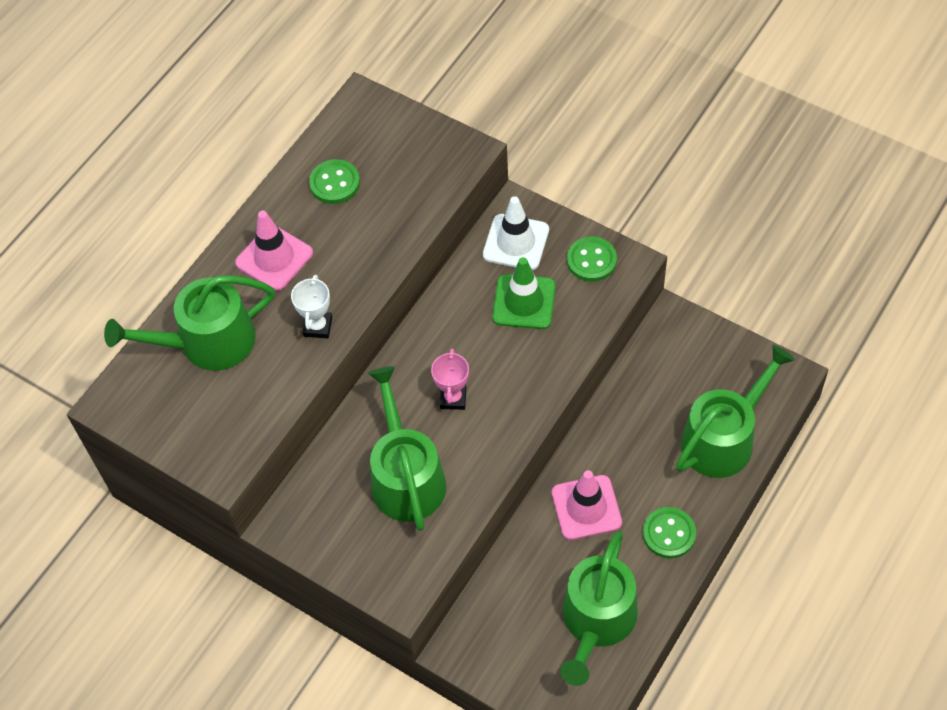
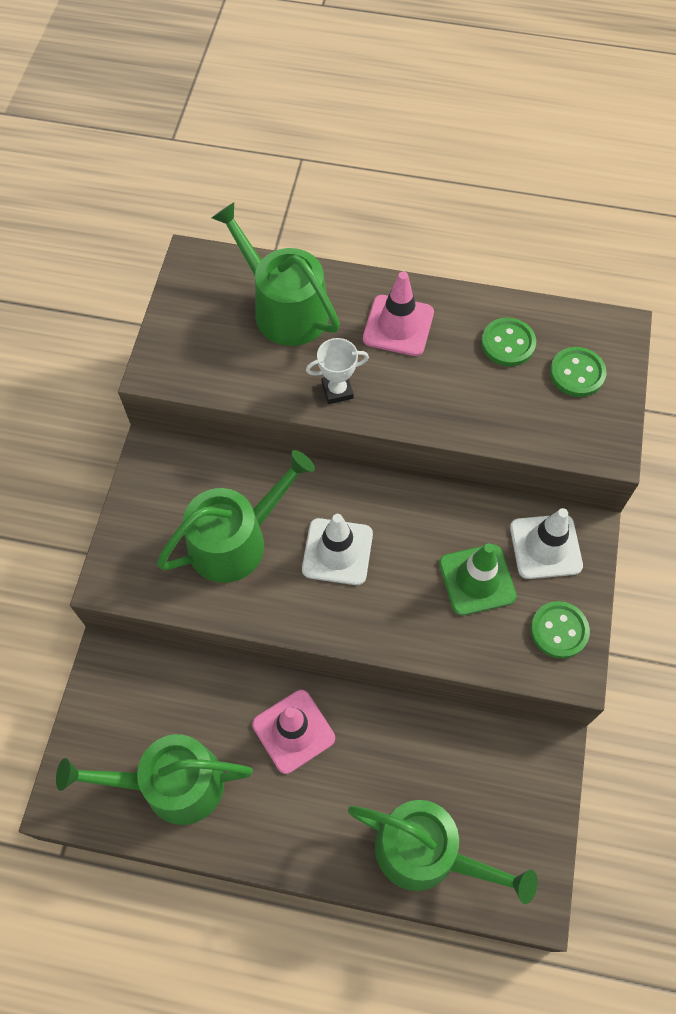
camera: 65 degrees right, 5 degrees up
pink trophy [431,348,469,410] -> white traffic cone [302,514,373,585]
green button [643,507,696,558] -> green button moved to [550,347,607,397]

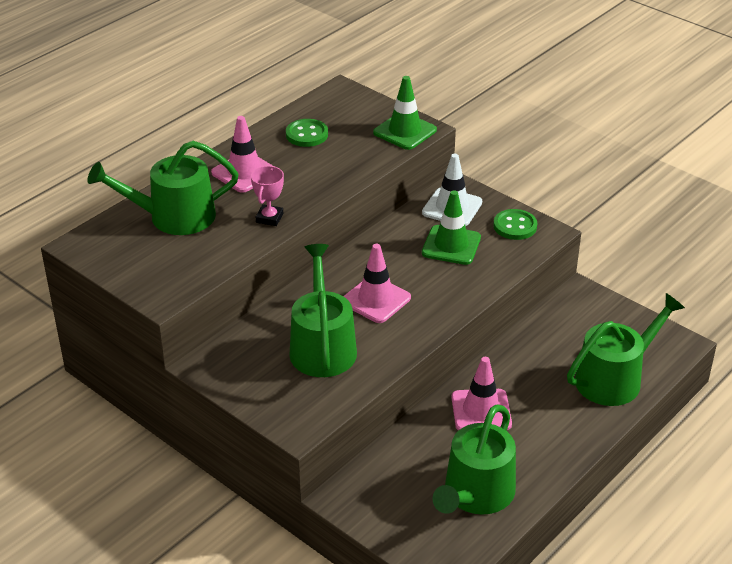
camera: 60 degrees left, 25 degrees down
white traffic cone [302,514,373,585] -> pink traffic cone [343,244,411,323]
white trophy [306,338,369,404] -> pink trophy [251,166,284,226]
green button [550,347,607,397] -> none
none -> green traffic cone [373,76,437,150]

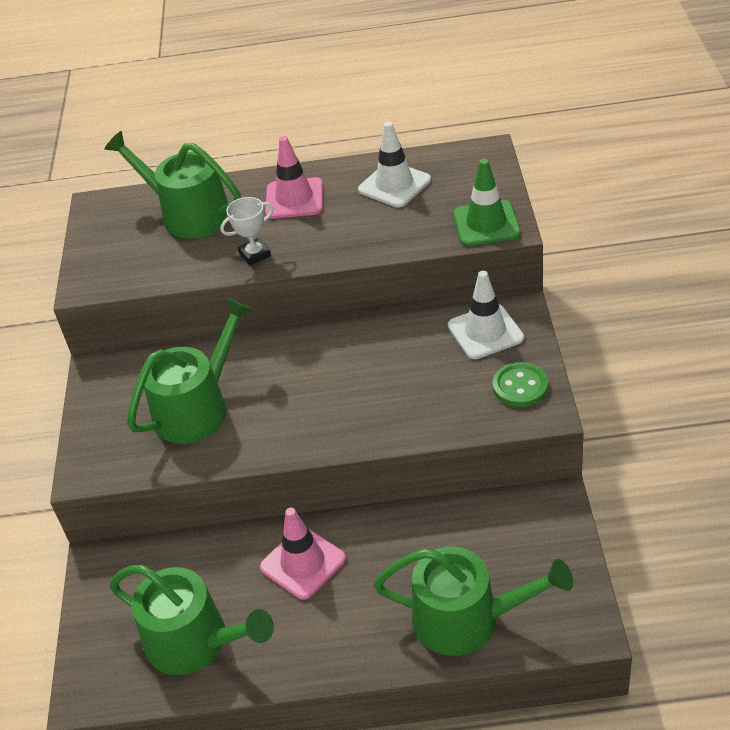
camera: 50 degrees right, 5 degrees up
pink trophy [251,166,284,226] -> white trophy [220,197,274,265]
green button [286,119,328,147] -> white traffic cone [358,122,431,207]
pink traffic cone [343,244,411,323] -> none
green traffic cone [422,190,481,265] -> none
green watering can [432,404,516,515] -> green watering can turned 135 degrees counterclockwise [109,565,274,675]

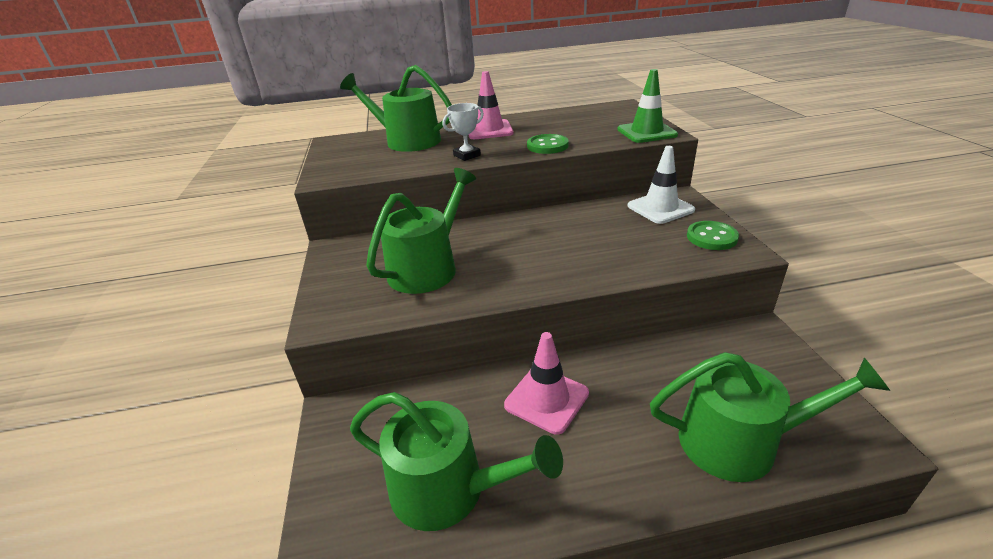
camera: 10 degrees left, 10 degrees down
white traffic cone [358,122,431,207] -> none
none -> green button [527,134,569,154]

